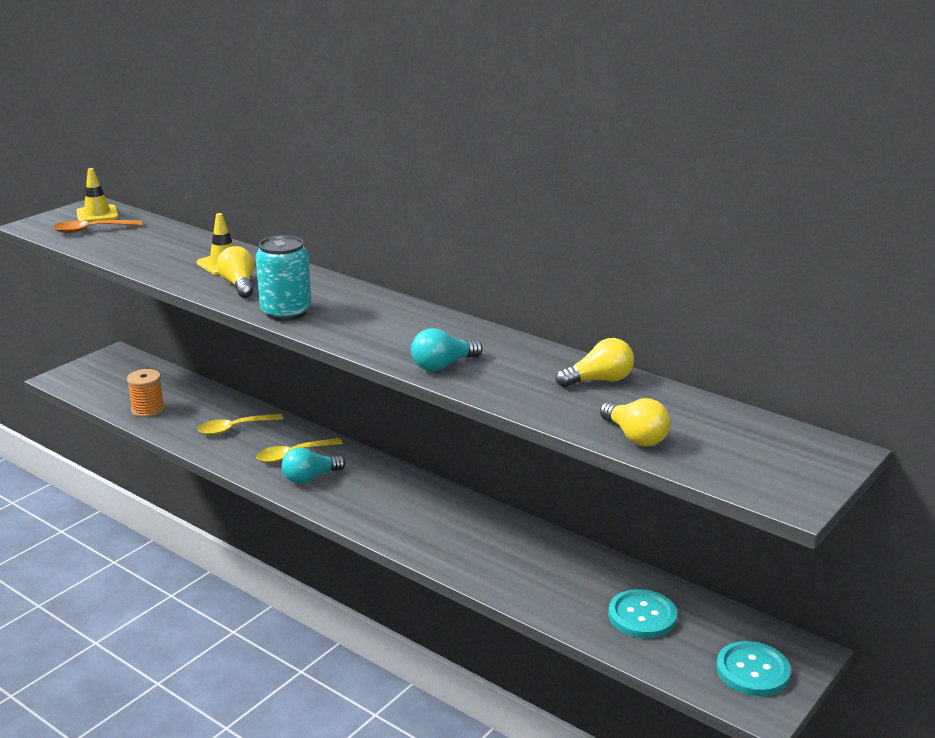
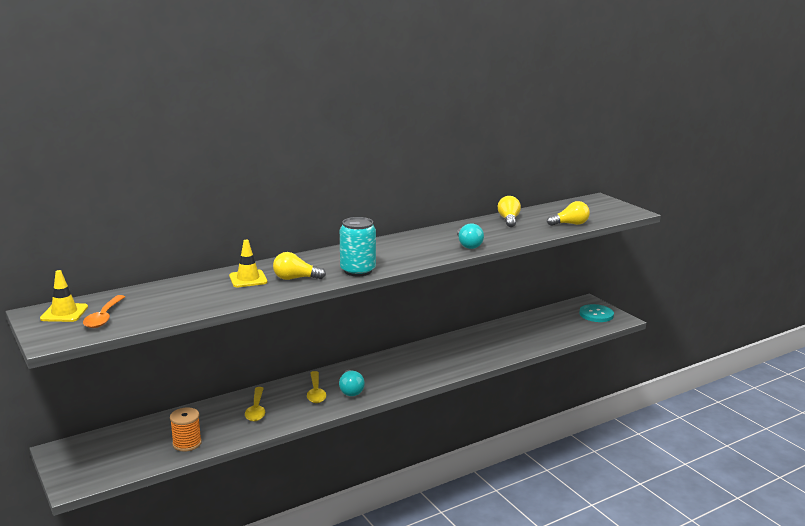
camera: 70 degrees left, 5 degrees down
turquoise button [608,589,677,638] -> none

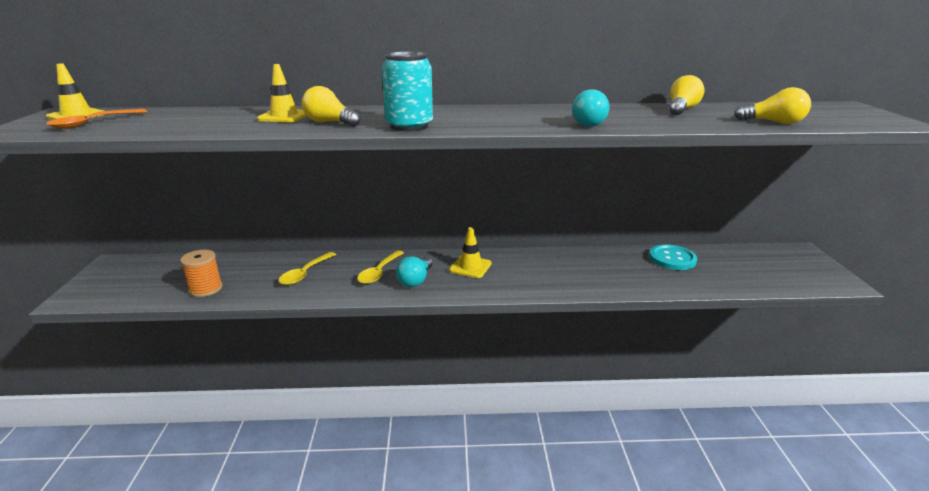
camera: 30 degrees right, 5 degrees up
turquoise button [579,304,614,322] -> turquoise button moved to [649,244,697,270]
none -> yellow traffic cone [449,227,492,278]

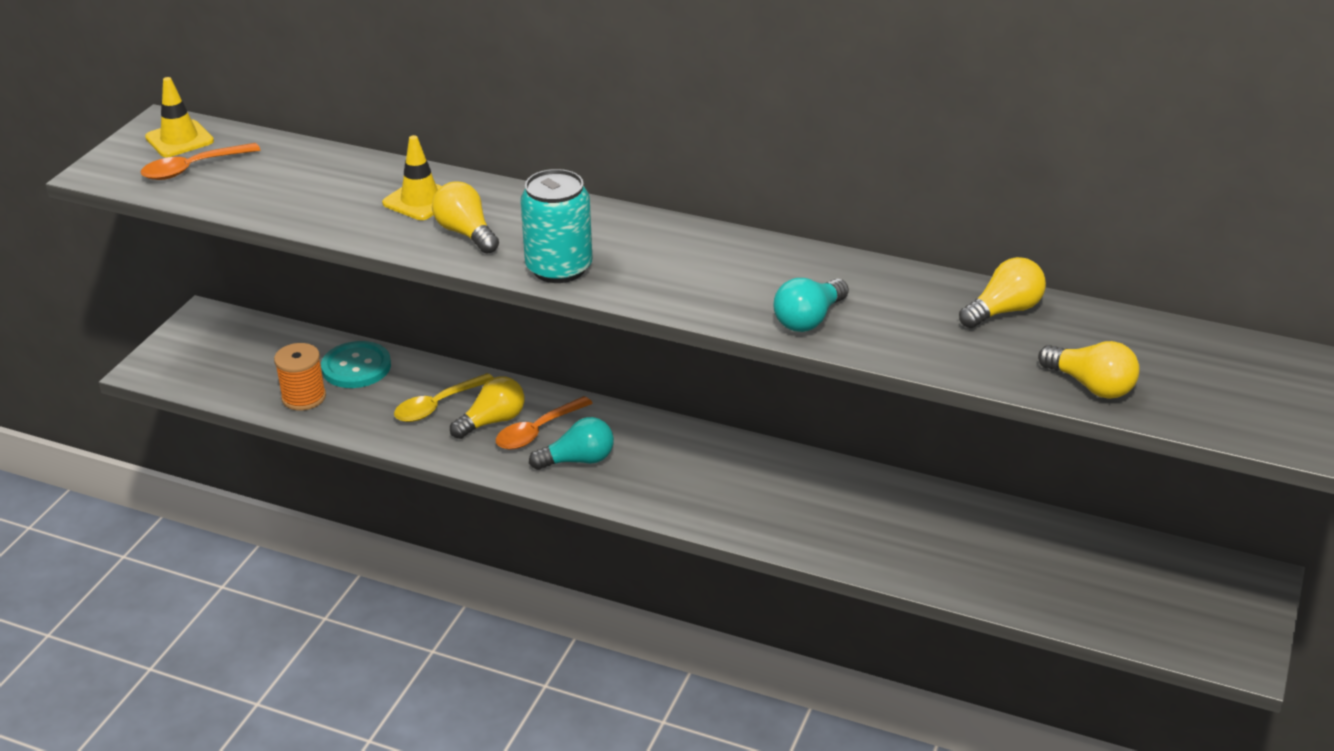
camera: 25 degrees right, 10 degrees up
yellow spoon [357,250,404,284] -> orange spoon [496,396,593,450]
turquoise light bulb [396,256,432,287] -> turquoise light bulb turned 150 degrees counterclockwise [529,417,614,470]
yellow traffic cone [449,227,492,278] -> none
turquoise button [649,244,697,270] -> turquoise button moved to [321,341,391,388]
none -> yellow light bulb [450,377,524,439]

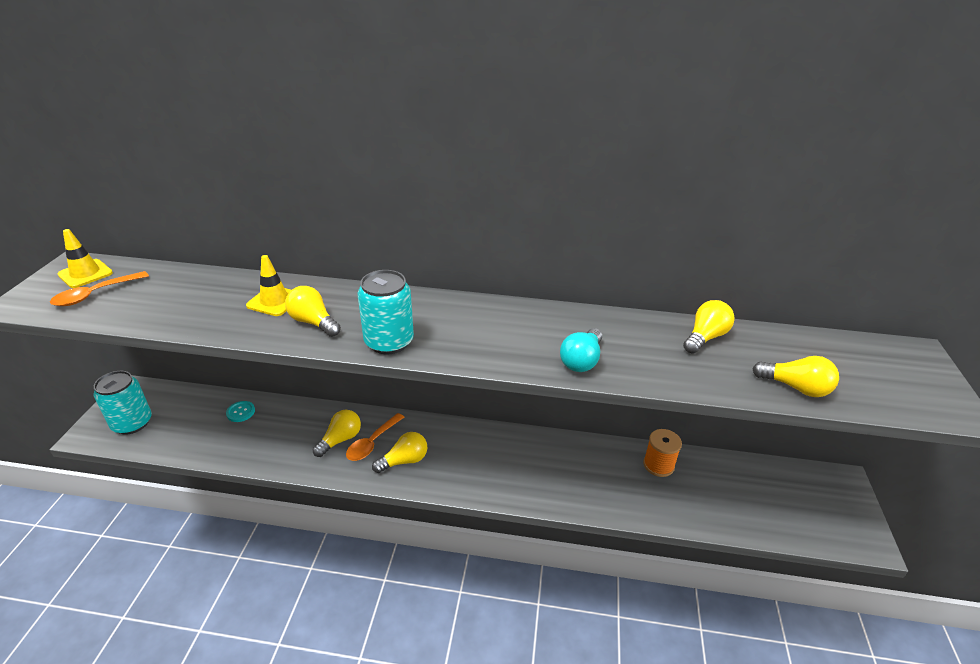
camera: 15 degrees left, 0 degrees up
orange spool [274,343,326,411] -> orange spool moved to [643,429,682,477]
turquoise button [321,341,391,388] -> turquoise button [226,401,255,422], size x0.59
yellow spoon [394,373,494,422] -> none
turquoise light bulb [529,417,614,470] -> yellow light bulb [372,432,427,473]
none -> turquoise can [94,371,152,434]

